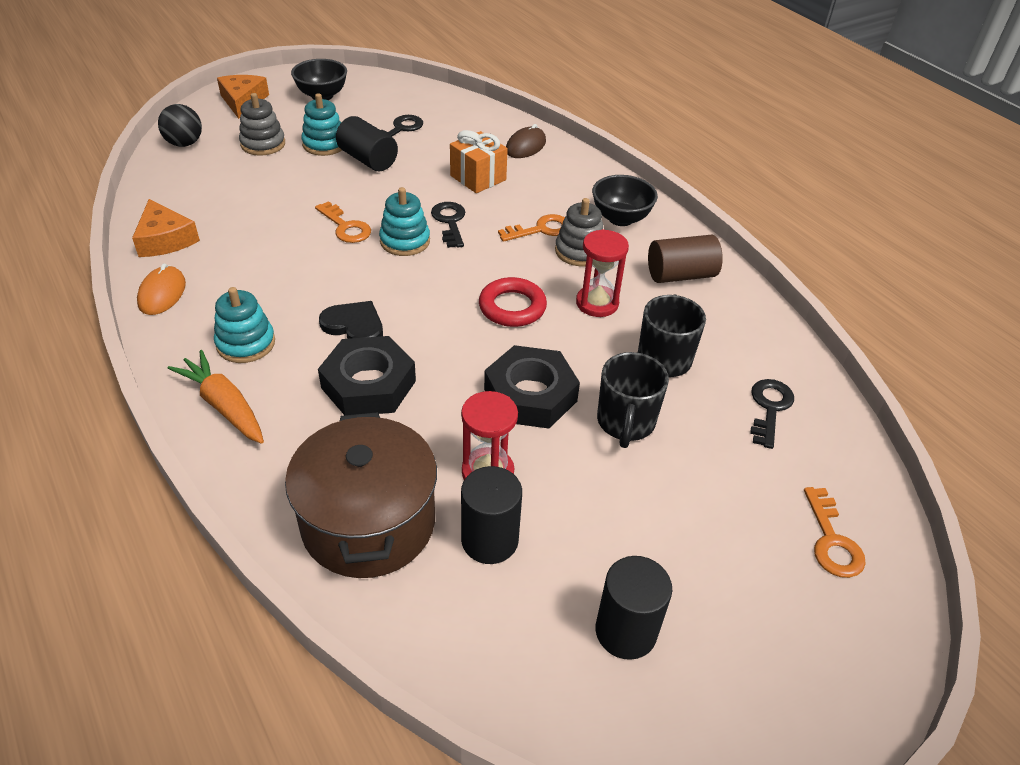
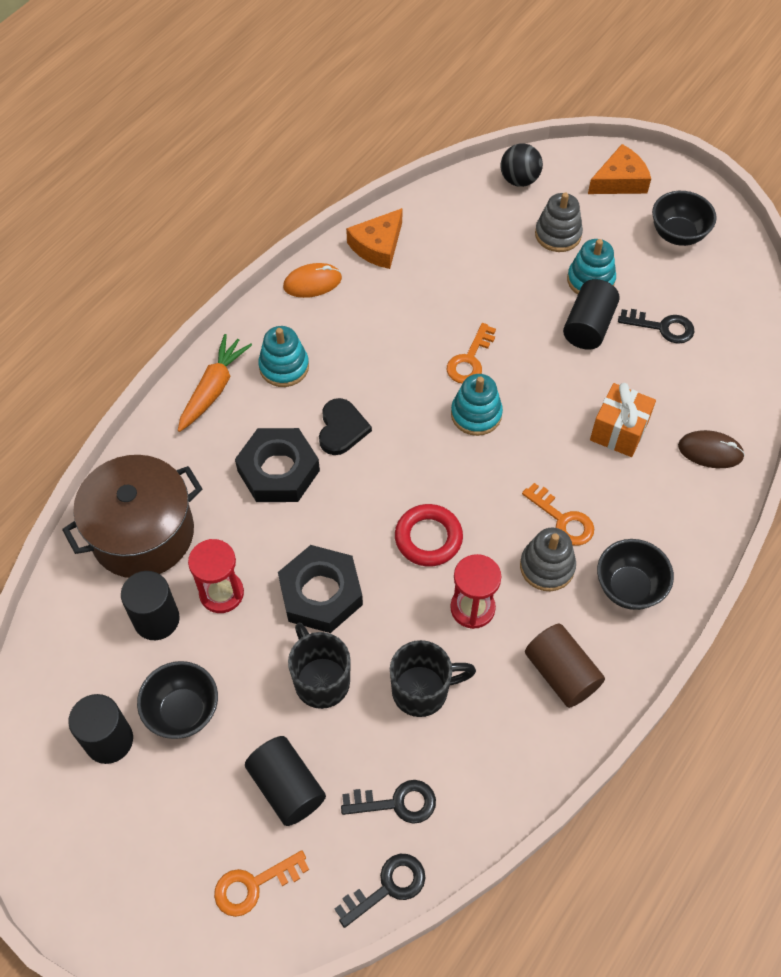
camera: 70 degrees right, 15 degrees up
black key [431,202,465,248] -> black key moved to [335,854,425,928]
black mug [597,352,669,448] -> black mug turned 75 degrees clockwise [288,623,351,709]
none -> black bowl [137,661,218,739]
none -> black cylinder [245,736,326,826]

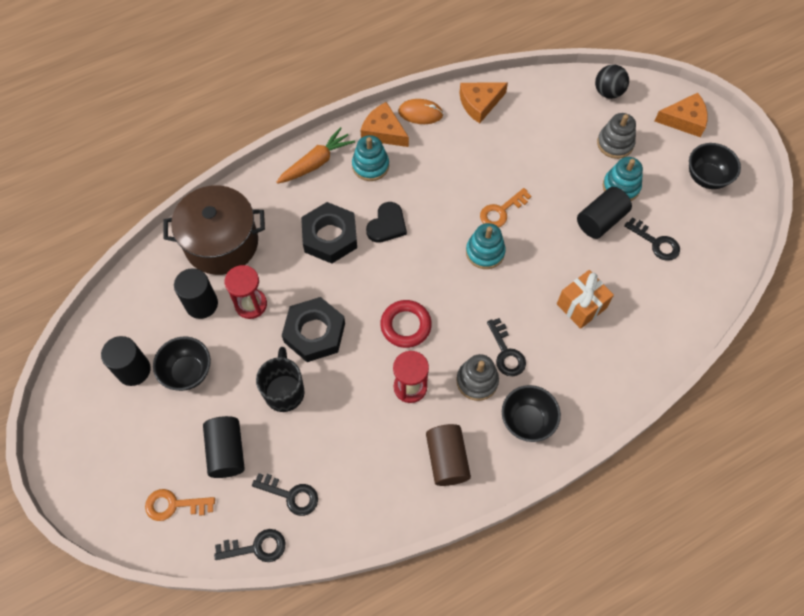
camera: 25 degrees right, 5 degrees up
black mug [390,640,476,717] -> none
orange key [522,483,594,546] -> black key [487,318,526,376]
brown mouse [678,430,745,468] -> none
none -> orange cheese [361,102,409,147]

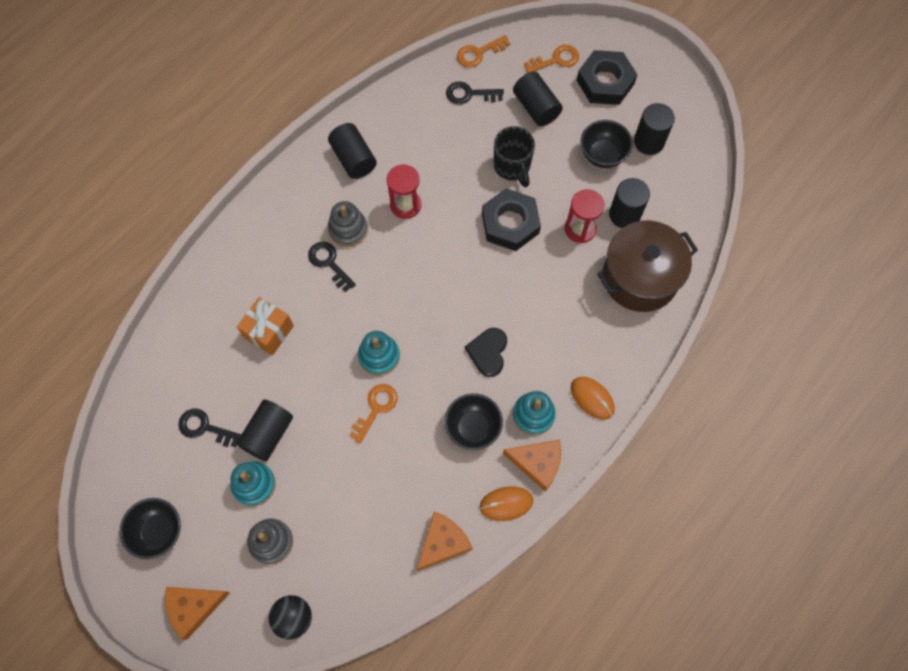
camera: 160 degrees right, 5 degrees up
black key [214,529,285,562] -> orange key [457,35,510,68]
orange carrot [276,127,355,184] -> orange mouse [571,377,615,420]
black nut [301,202,357,264] -> black nut moved to [576,50,638,105]
red ring [380,300,432,348] -> none
brown cylinder [426,424,471,486] -> black cylinder [328,123,377,179]
black bowl [502,385,561,442] -> black bowl moved to [445,393,503,450]

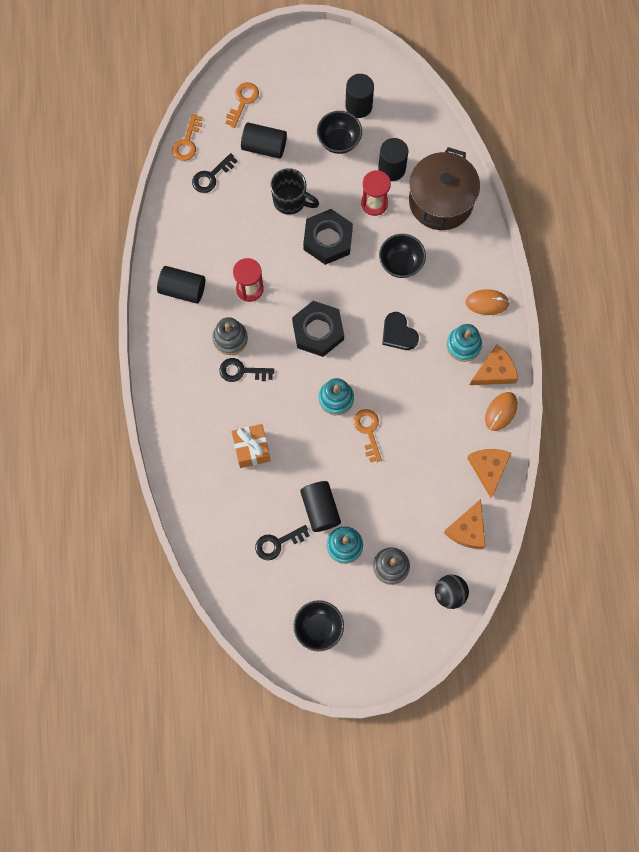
camera: 45 degrees left, 5 degrees up
orange cheese [165,587,230,640] -> orange cheese moved to [444,499,486,549]
black bowl [445,393,503,450] -> black bowl moved to [379,234,426,278]
black nut [576,50,638,105] -> black nut moved to [292,301,344,357]

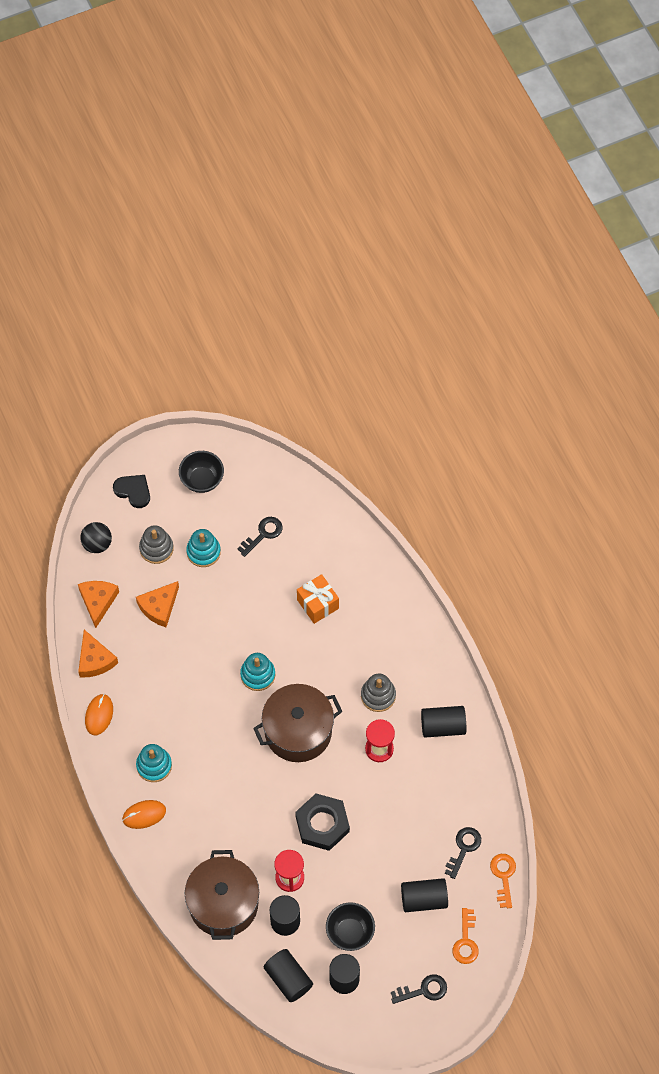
camera: 160 degrees right, 10 degrees down
black key [219,358,274,382] -> black key moved to [391,974,447,1004]
black mug [270,168,319,215] -> none
black nut [292,301,344,357] -> brown pot [253,684,342,762]
black cylinder [300,481,341,532] -> black cylinder moved to [264,949,313,1002]
orange key [353,409,382,462] -> none
black bowl [379,234,426,278] -> none
black heart [382,312,419,350] -> black heart moved to [113,475,150,508]
orange cheese [470,344,518,385] -> orange cheese moved to [136,581,179,627]

